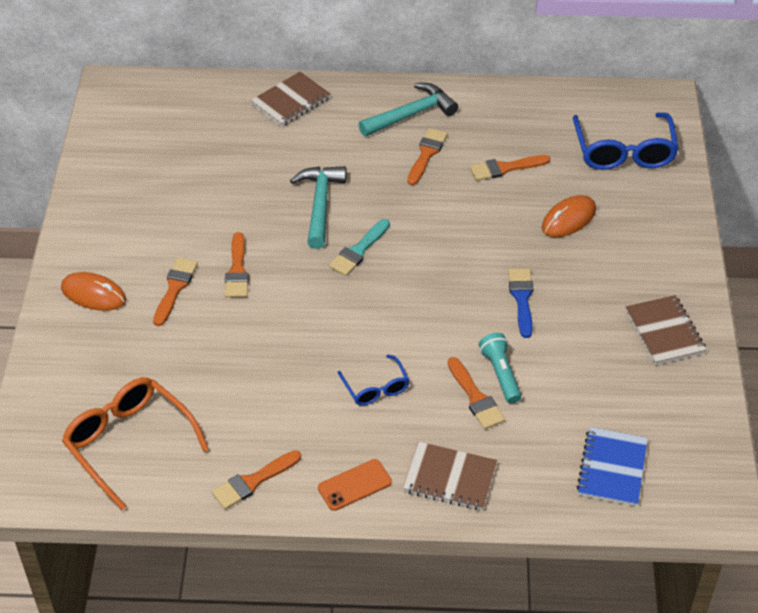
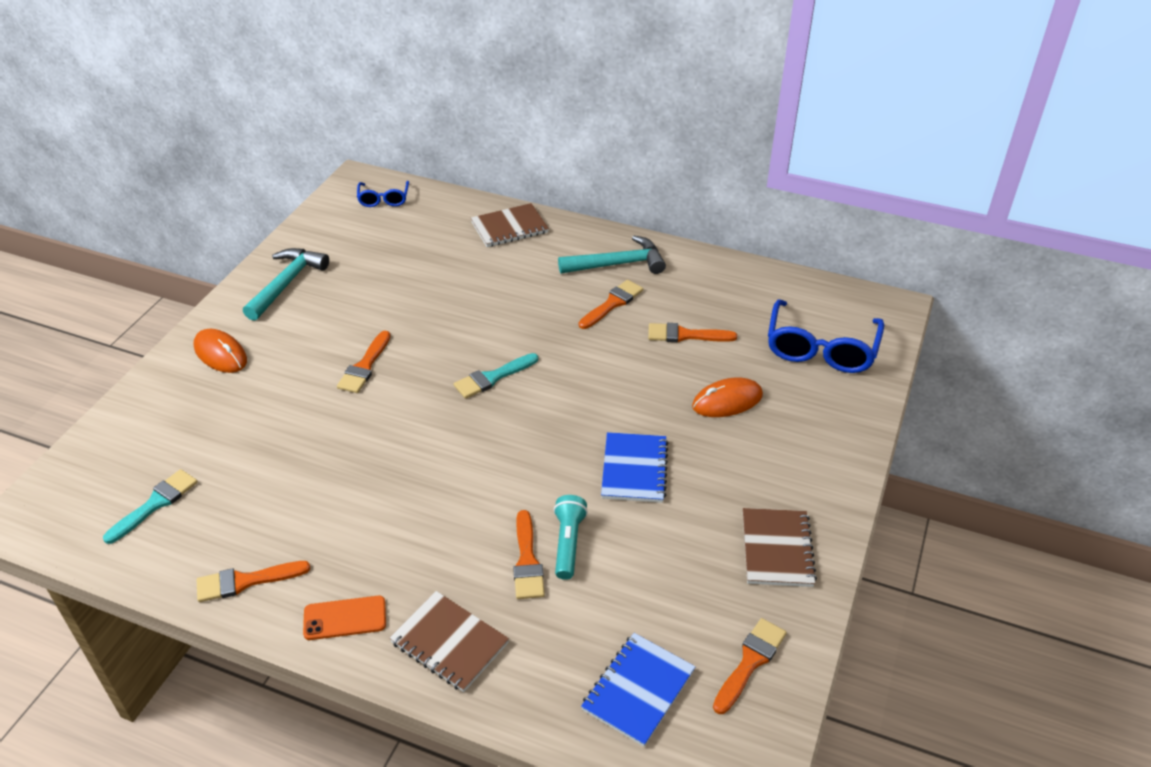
camera: 20 degrees right, 5 degrees down
orange glasses [62,377,209,510] -> turquoise brush [103,469,198,544]
orange brush [153,258,198,326] -> orange brush moved to [713,618,787,714]
turquoise hammer [290,166,347,249] -> turquoise hammer moved to [243,248,329,321]
blue glasses [338,355,409,406] -> blue glasses moved to [357,181,409,207]
blue brush [508,268,534,338] -> blue notebook [601,432,668,503]

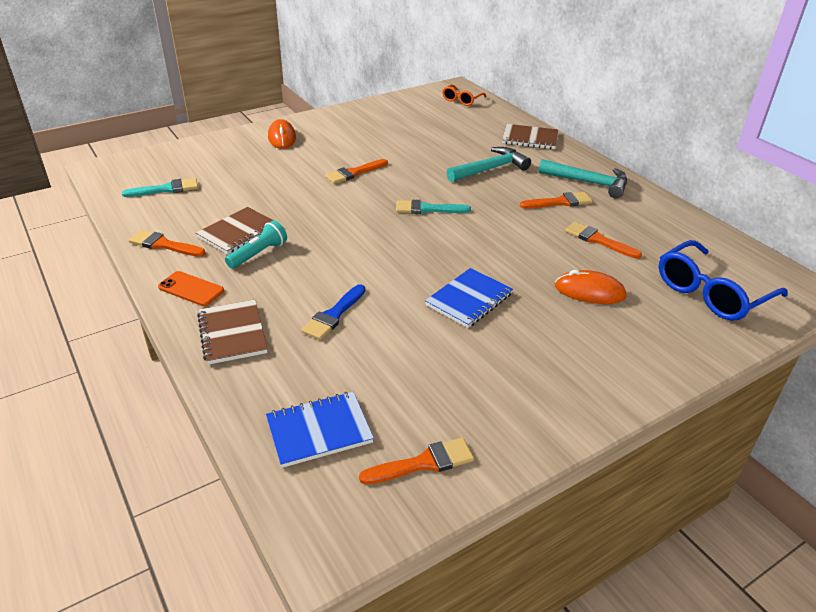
camera: 35 degrees right, 5 degrees down
turquoise hammer [243,248,329,321] -> turquoise hammer moved to [446,147,531,182]
blue glasses [357,181,409,207] -> orange glasses [442,85,487,106]
orange brush [513,510,545,599] -> blue brush [301,284,365,340]
turquoise flashlight [554,495,588,580] -> turquoise flashlight moved to [225,220,287,269]
brown notebook [743,508,817,587] -> brown notebook moved to [196,207,273,255]

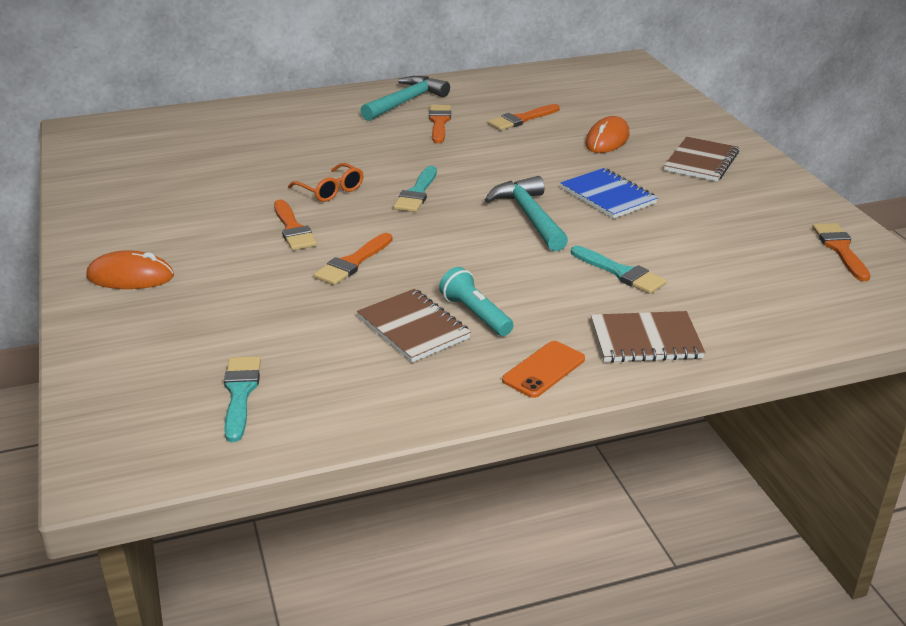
camera: 75 degrees left, 5 degrees down
orange brush [129,230,206,257] -> orange brush moved to [314,233,392,285]
blue notebook [266,392,374,468] -> none
blue brush [301,284,365,340] -> turquoise brush [571,246,667,294]
orange glasses [442,85,487,106] -> orange glasses moved to [288,163,363,202]
turquoise hammer [446,147,531,182] -> turquoise hammer moved to [485,176,568,252]
brown notebook [502,124,558,149] -> brown notebook moved to [664,137,739,181]
blue glasses [658,240,788,321] -> none

